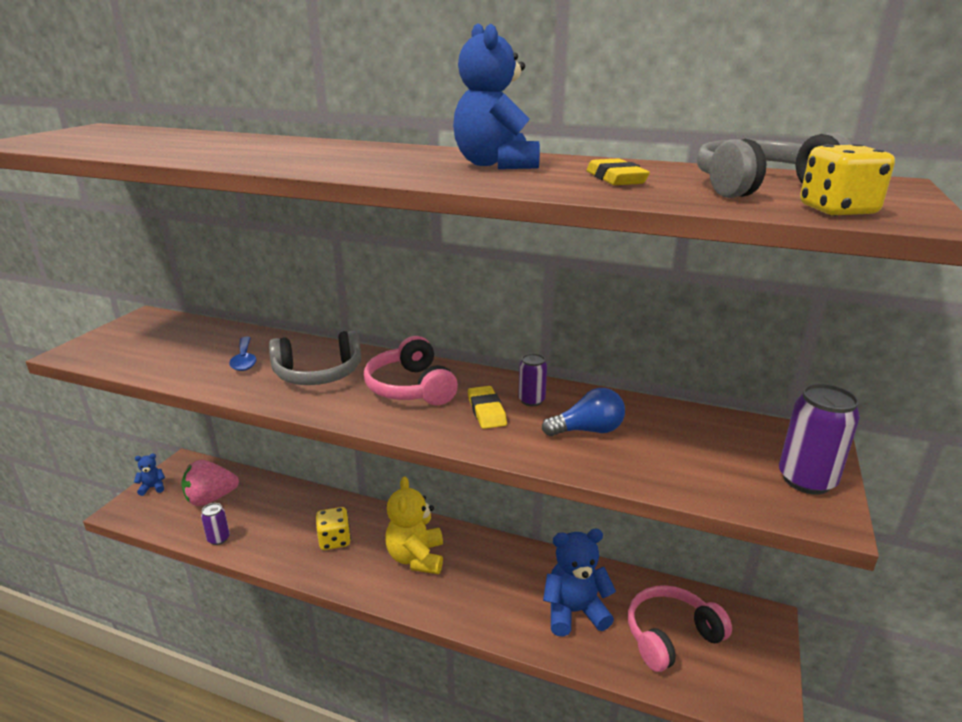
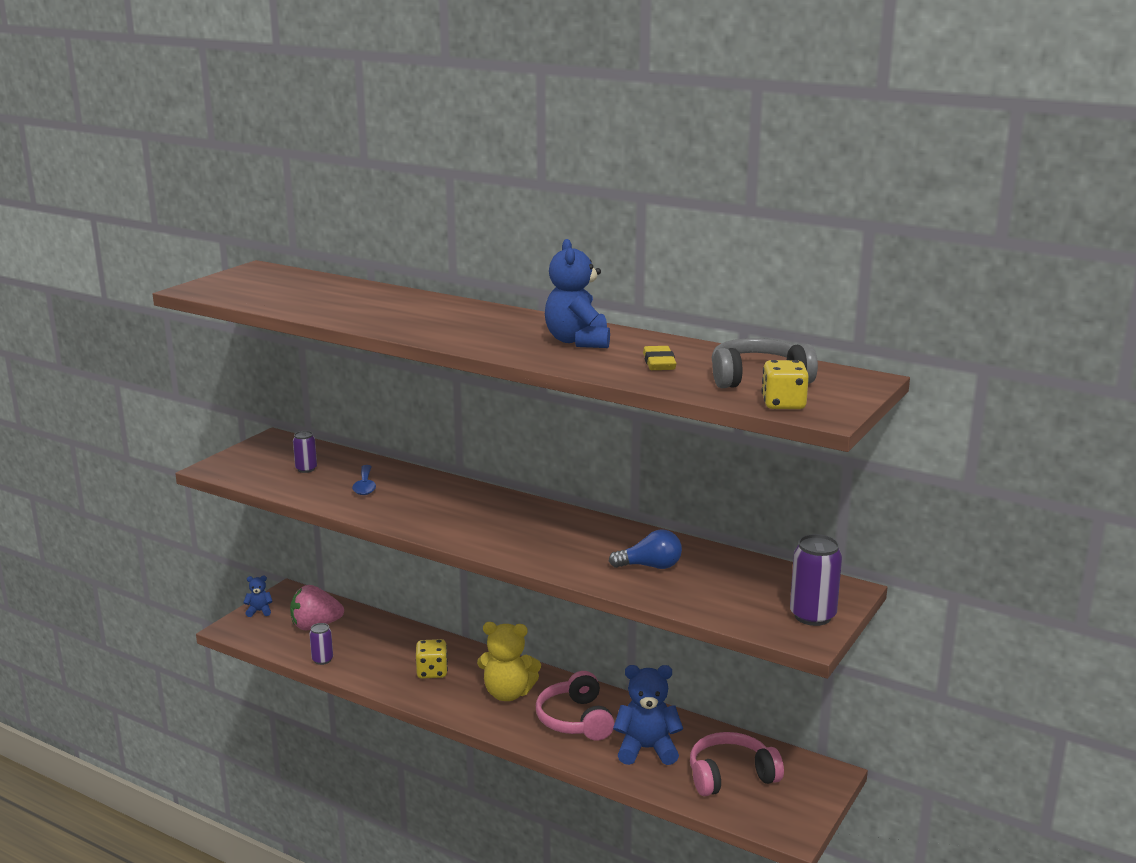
camera: 10 degrees right, 5 degrees down
grey headphones [269,330,361,385] -> none
pink headphones [364,336,458,406] -> pink headphones moved to [536,671,615,741]
yellow teddy bear [385,476,443,574] -> yellow teddy bear turned 90 degrees counterclockwise [477,622,541,701]
yellow eraser [468,386,507,429] -> none
purple can [518,353,547,406] -> purple can moved to [293,431,317,473]

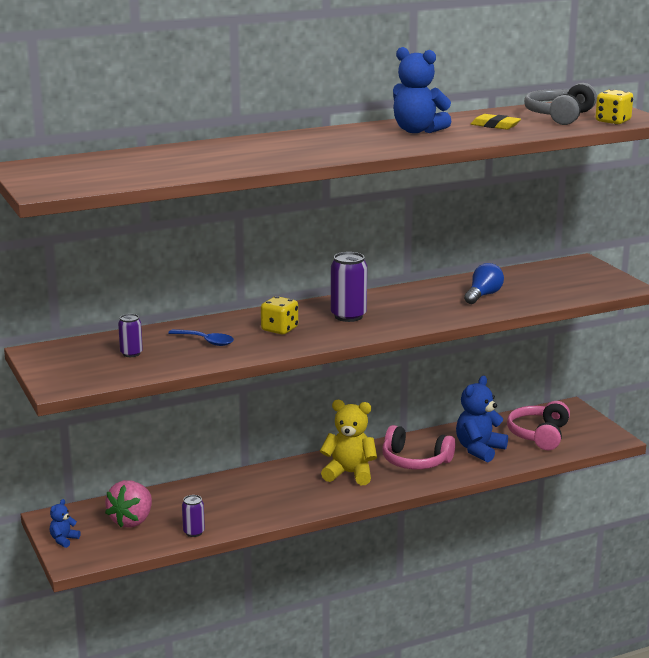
camera: 55 degrees left, 0 degrees up
yellow dice [416,639,448,679] -> yellow dice moved to [261,296,298,334]
yellow teddy bear [477,622,541,701] -> yellow teddy bear turned 120 degrees counterclockwise [320,400,377,485]
purple can [790,534,842,626] -> purple can moved to [331,252,367,322]

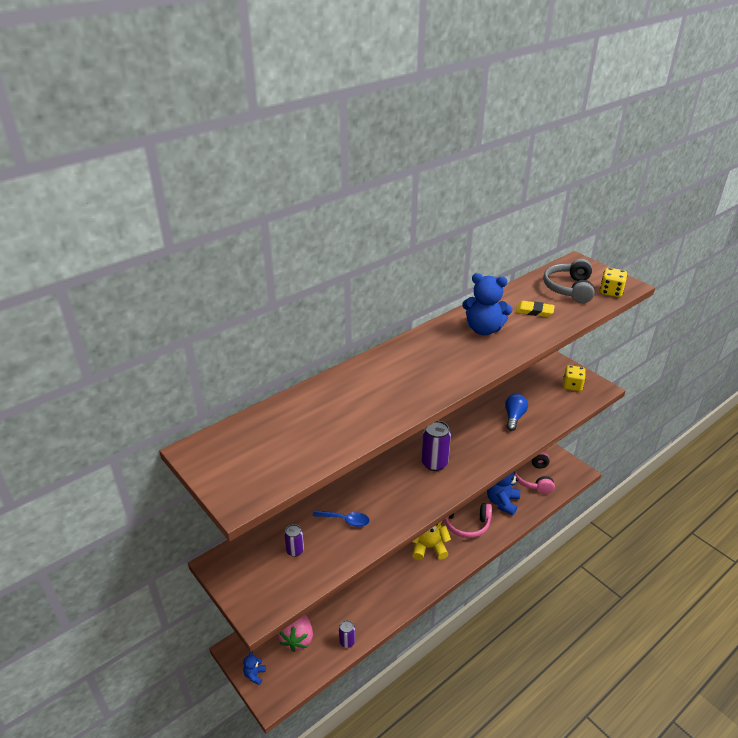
camera: 15 degrees left, 15 degrees up
yellow dice [261,296,298,334] -> yellow dice moved to [563,365,586,391]

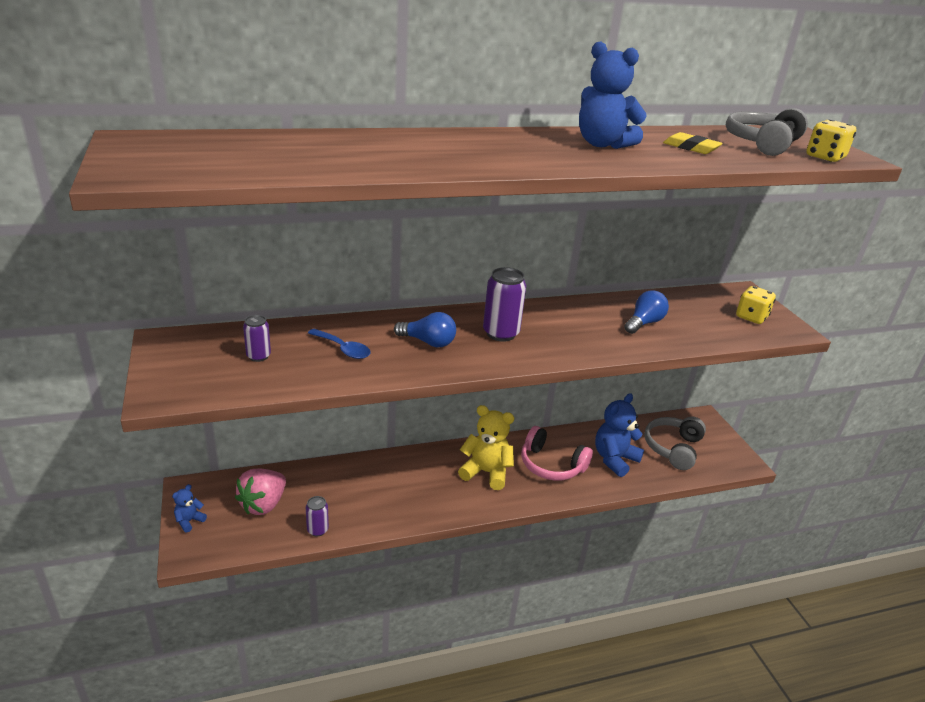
camera: 20 degrees right, 5 degrees down
pink headphones [514,451,555,494] -> grey headphones [644,417,706,470]
none -> blue light bulb [394,312,456,347]

